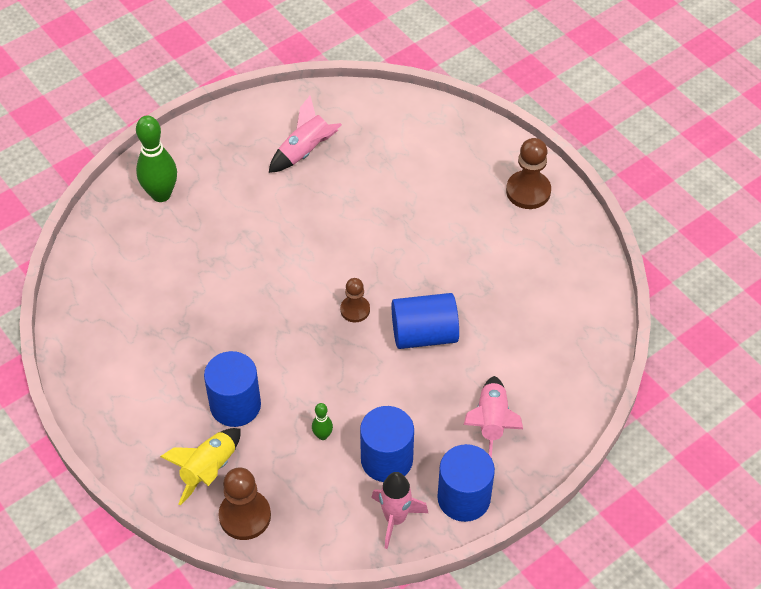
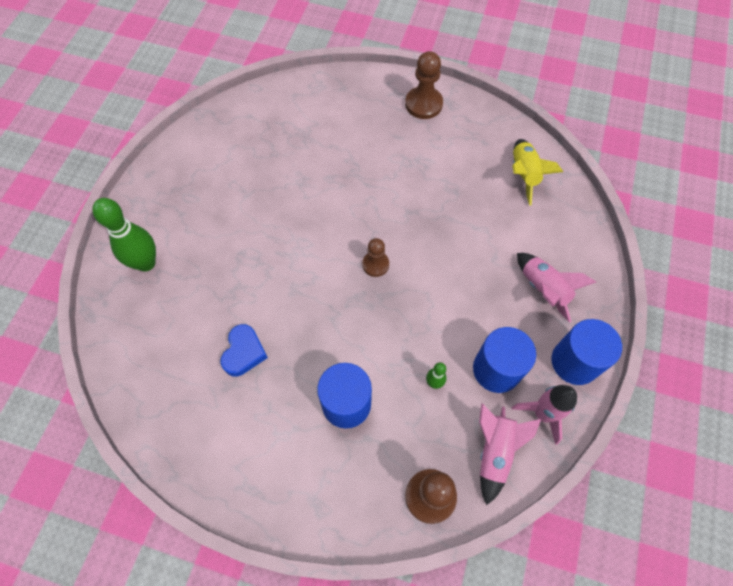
camera: 35 degrees left, 10 degrees up
yellow rocket [160,428,241,506] -> yellow rocket moved to [512,139,563,205]
pink rocket [269,96,342,173] -> pink rocket moved to [479,403,541,505]
blue cylinder [392,293,459,349] -> none
none -> blue heart [220,324,268,376]

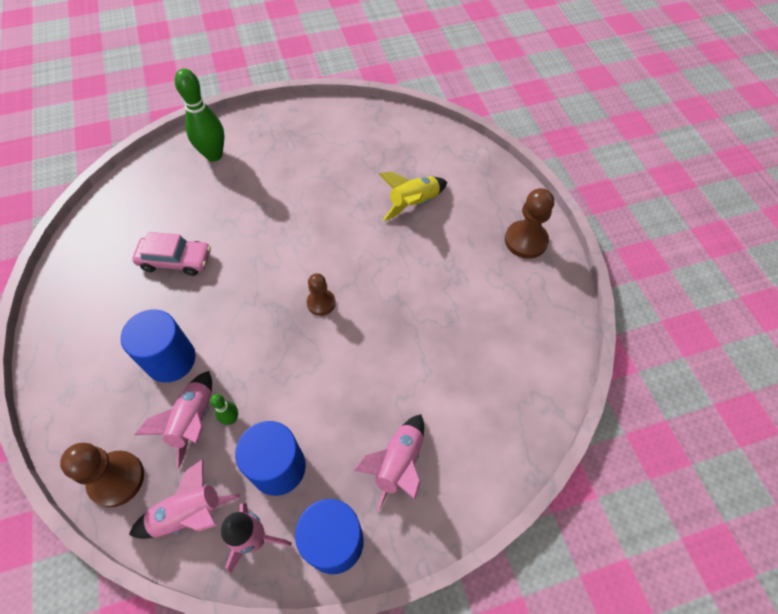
camera: 55 degrees right, 5 degrees down
blue heart [220,324,268,376] -> pink car [132,232,211,276]
yellow rocket [512,139,563,205] -> yellow rocket moved to [379,172,447,221]
none -> pink rocket [135,371,212,470]

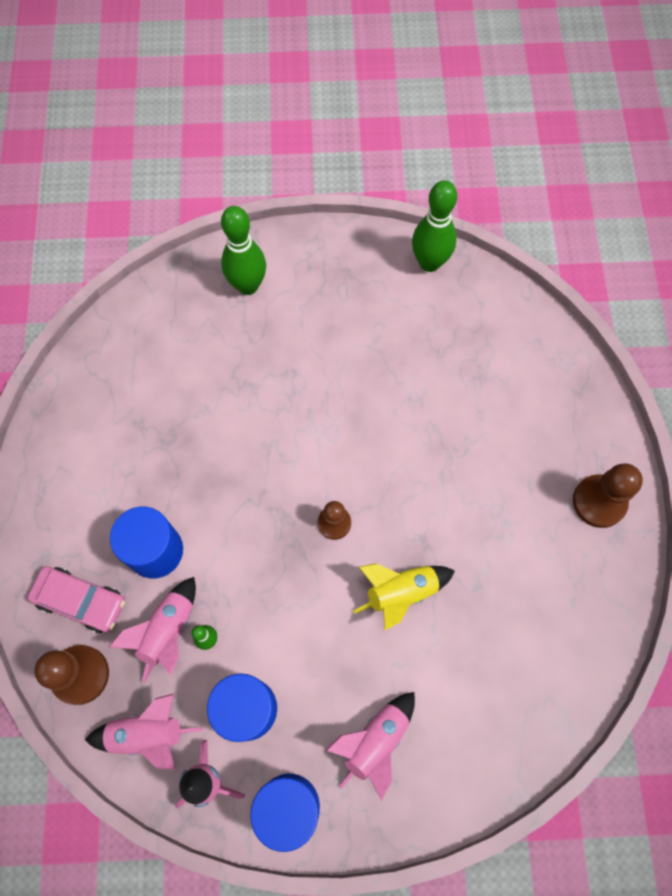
camera: 15 degrees right, 10 degrees up
pink car [132,232,211,276] -> pink car moved to [28,566,125,633]
yellow rocket [379,172,447,221] -> yellow rocket moved to [353,563,455,630]
none -> green bowling pin [412,180,457,272]

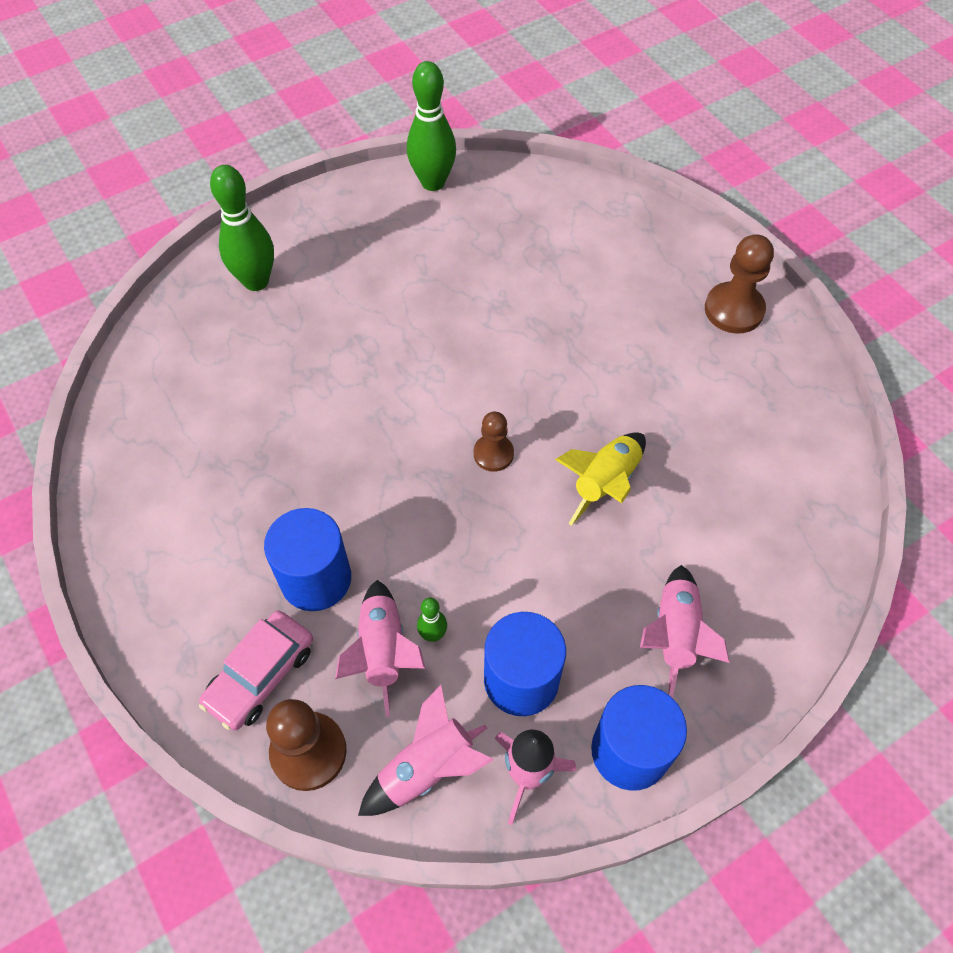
camera: 30 degrees left, 10 degrees down
pink car [28,566,125,633] -> pink car turned 135 degrees clockwise [199,611,313,731]

